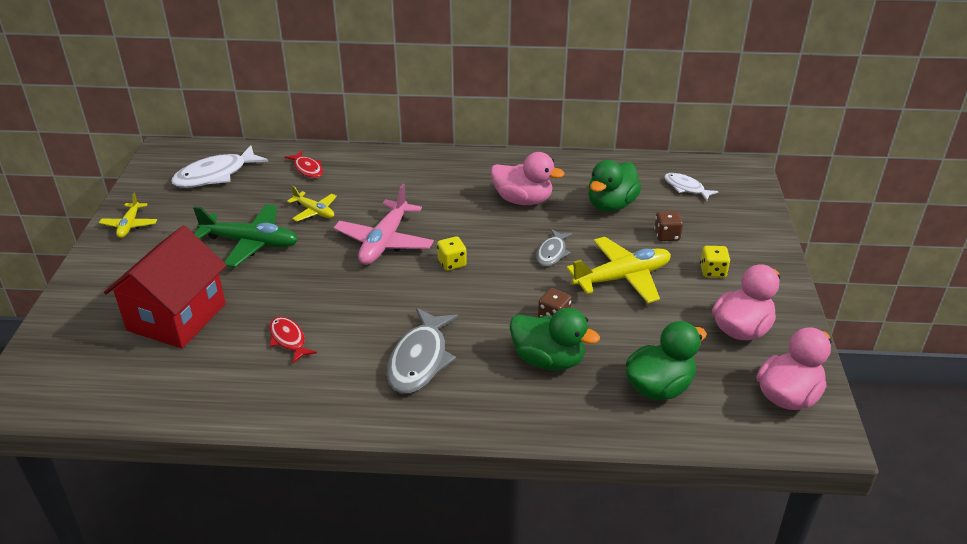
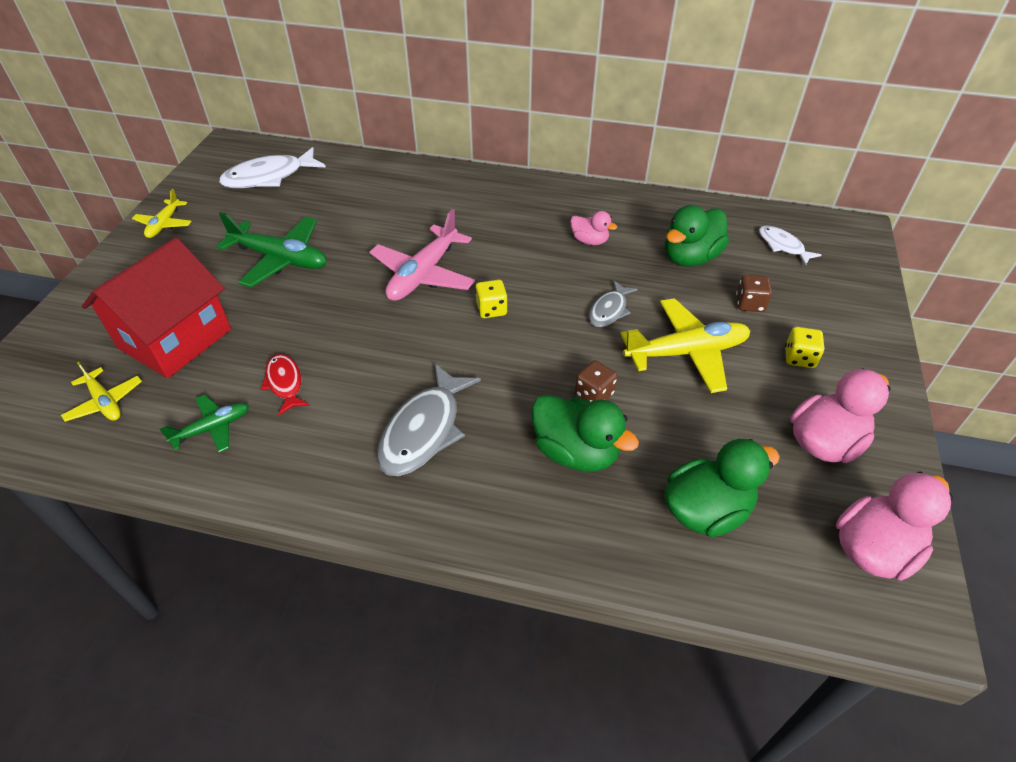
camera: 10 degrees right, 10 degrees up
red fish [285,151,323,178] -> none
yellow plane [287,186,337,221] -> yellow plane moved to [61,362,142,422]
pink duck [491,152,565,205] -> pink duck [570,211,617,245], size x0.57
none -> green plane [160,395,249,452]

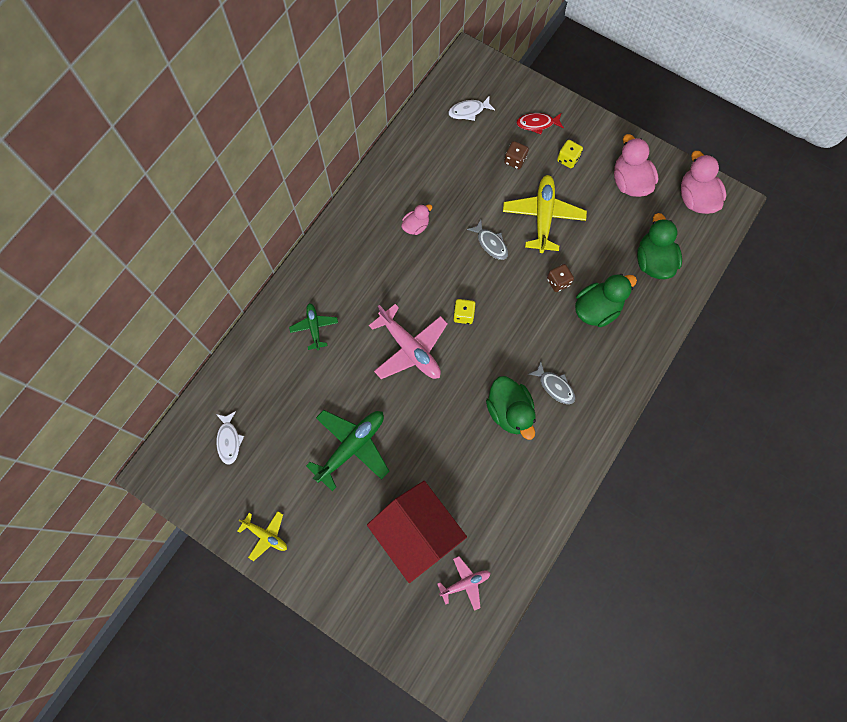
camera: 70 degrees left, 25 degrees up
yellow plane [61,362,142,422] -> pink plane [438,556,490,611]
green plane [160,395,249,452] -> green plane moved to [289,303,338,350]
white fish [219,147,326,188] -> white fish [216,411,244,465], size x0.58
red fish [260,354,309,415] -> red fish moved to [516,113,564,135]
grey fish [377,363,481,476] -> grey fish [528,361,575,404], size x0.58
green duck [665,205,729,267] -> green duck moved to [486,376,536,440]

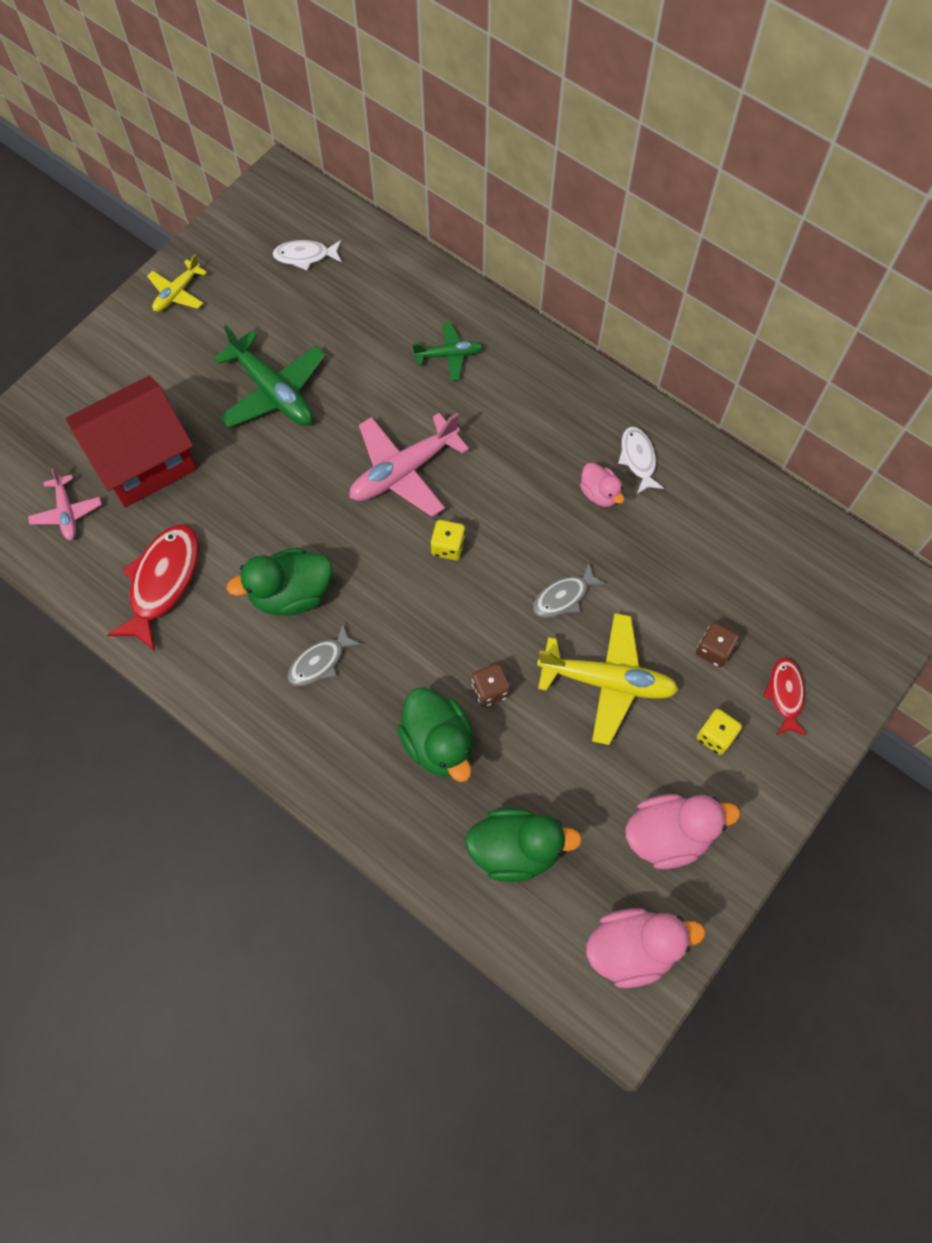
camera: 95 degrees right, 5 degrees down
white fish [448,97,495,121] -> white fish moved to [618,427,664,494]
none -> red fish [107,524,199,652]

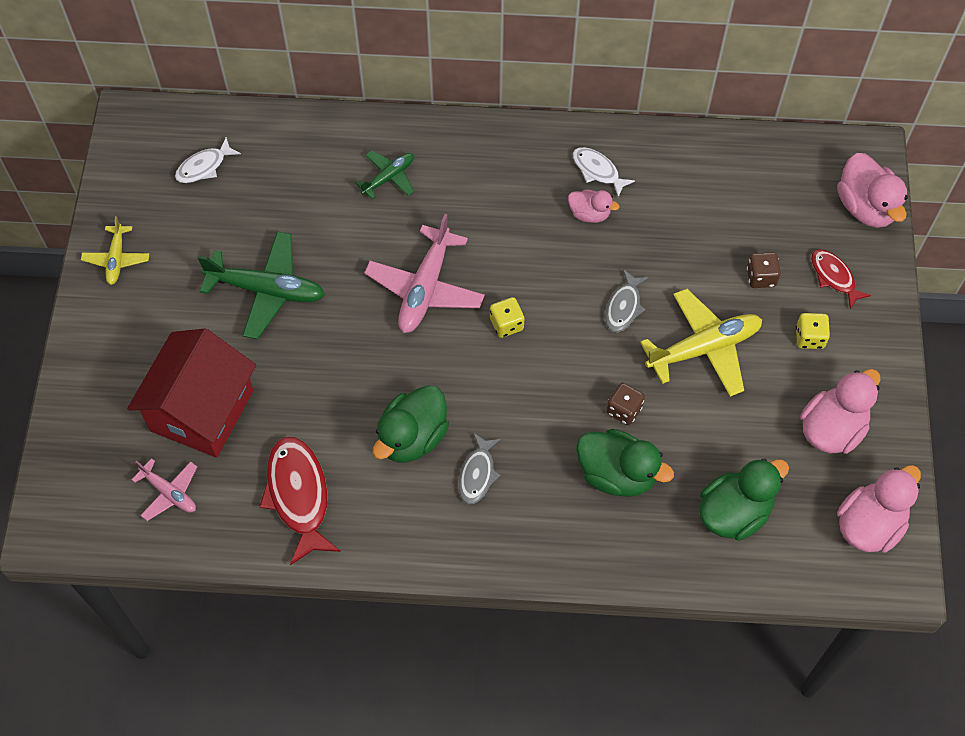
camera: 35 degrees left, 5 degrees down
none -> pink duck [837,153,908,228]

